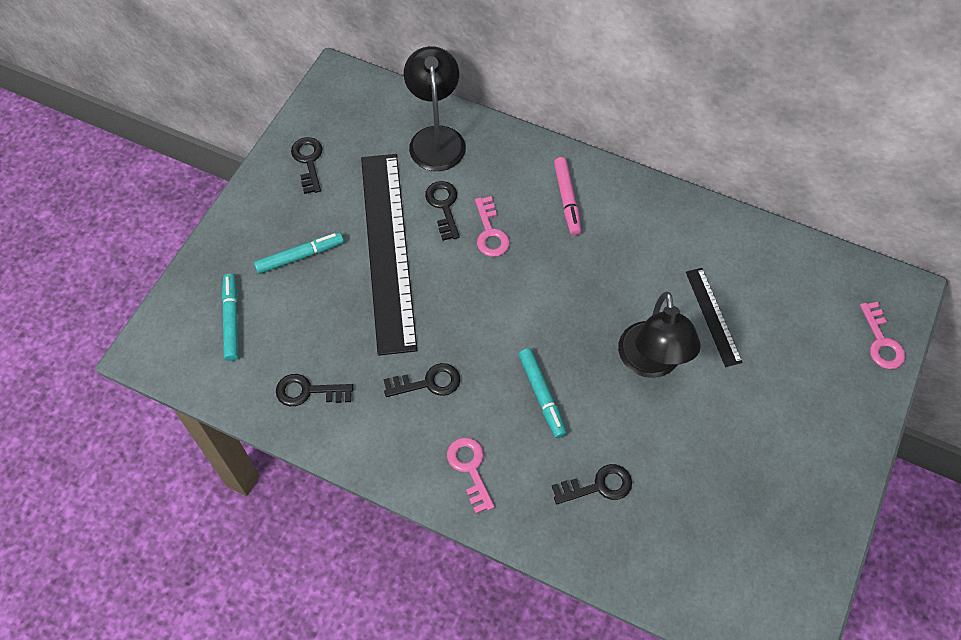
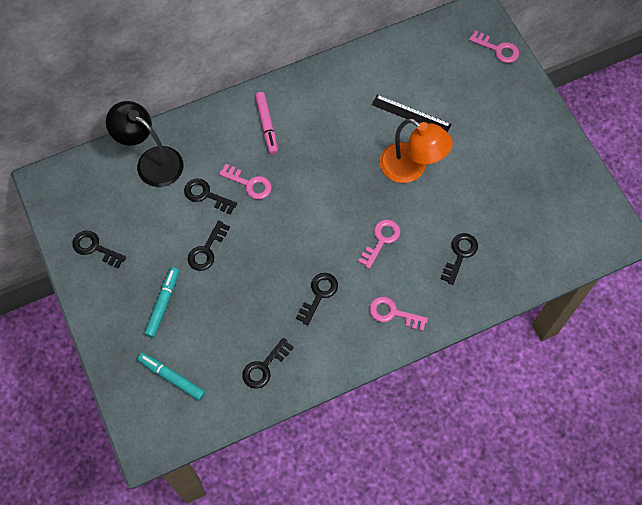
camera: 50 degrees left, 5 degrees up
black ruler [361,154,417,356] -> black key [188,220,230,271]
turquoise marker [518,348,567,438] -> pink key [358,220,400,269]
pink marker [554,157,581,235] -> pink marker turned 45 degrees clockwise [255,92,278,154]
black lamp [618,292,701,378] -> orange lamp [380,118,453,183]

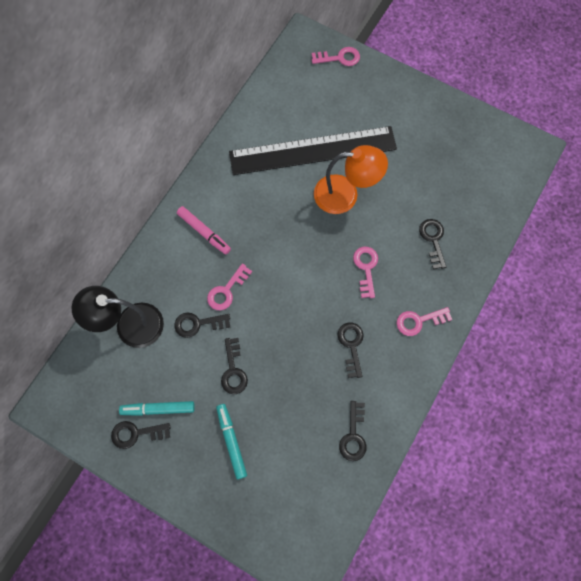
camera: 35 degrees left, 5 degrees up
turquoise marker [138,353,205,401] -> turquoise marker moved to [119,401,195,416]
pink key [219,164,272,199] -> pink key turned 135 degrees clockwise [207,263,252,310]
black ruler [372,95,451,133] -> black ruler [229,126,397,175], size x2.16

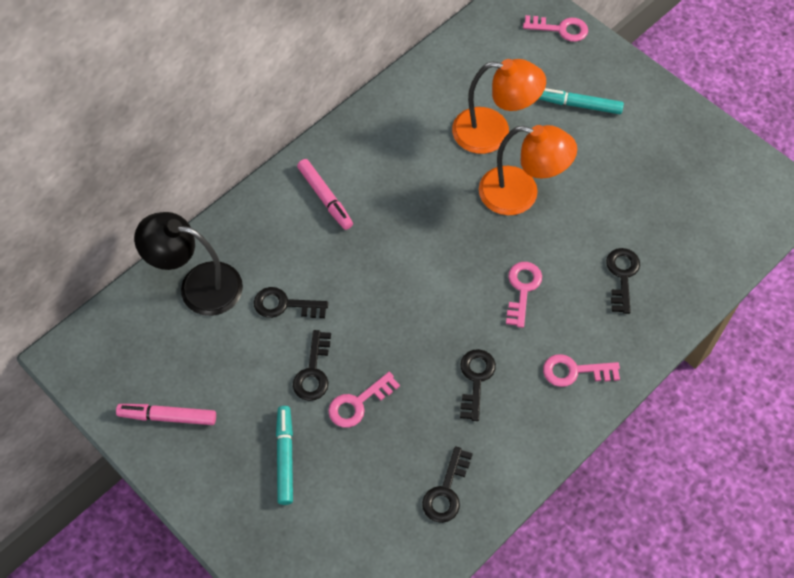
camera: 15 degrees right, 10 degrees down
black key [111,421,170,449] -> pink marker [116,404,216,425]
turquoise marker [119,401,195,416] -> turquoise marker moved to [539,88,624,114]
pink key [207,263,252,310] -> pink key moved to [328,372,400,428]
black ruler [229,126,397,175] -> orange lamp [452,59,546,154]

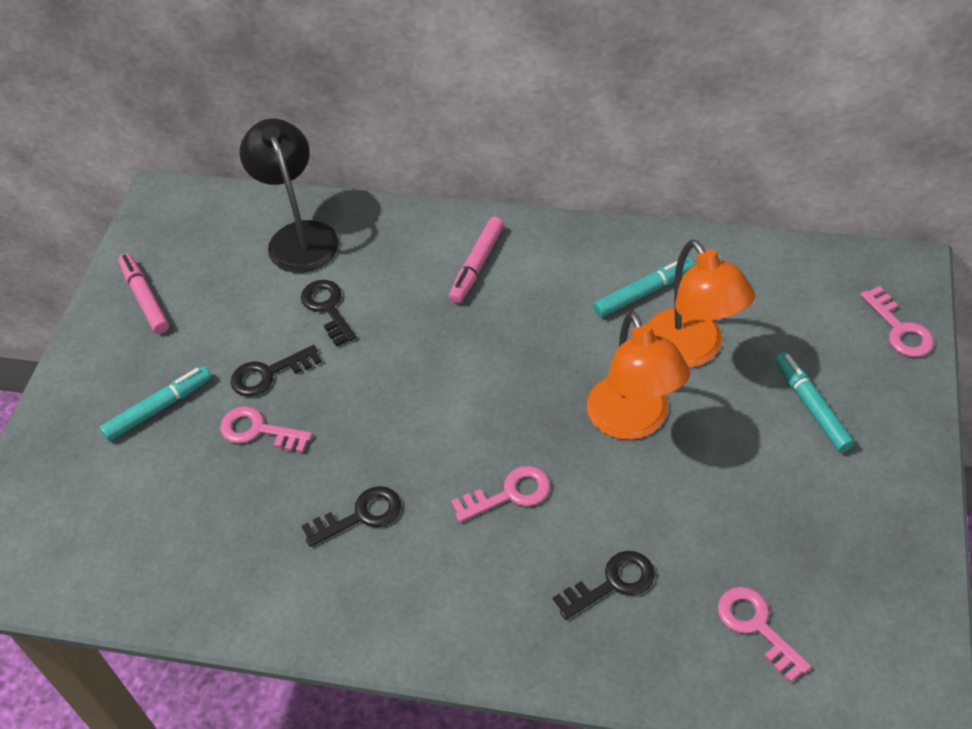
camera: 60 degrees right, 10 degrees down
black key [422,446,473,523] -> none
pink key [543,354,620,387] -> pink key moved to [718,587,811,683]
none -> turquoise marker [593,257,694,317]

